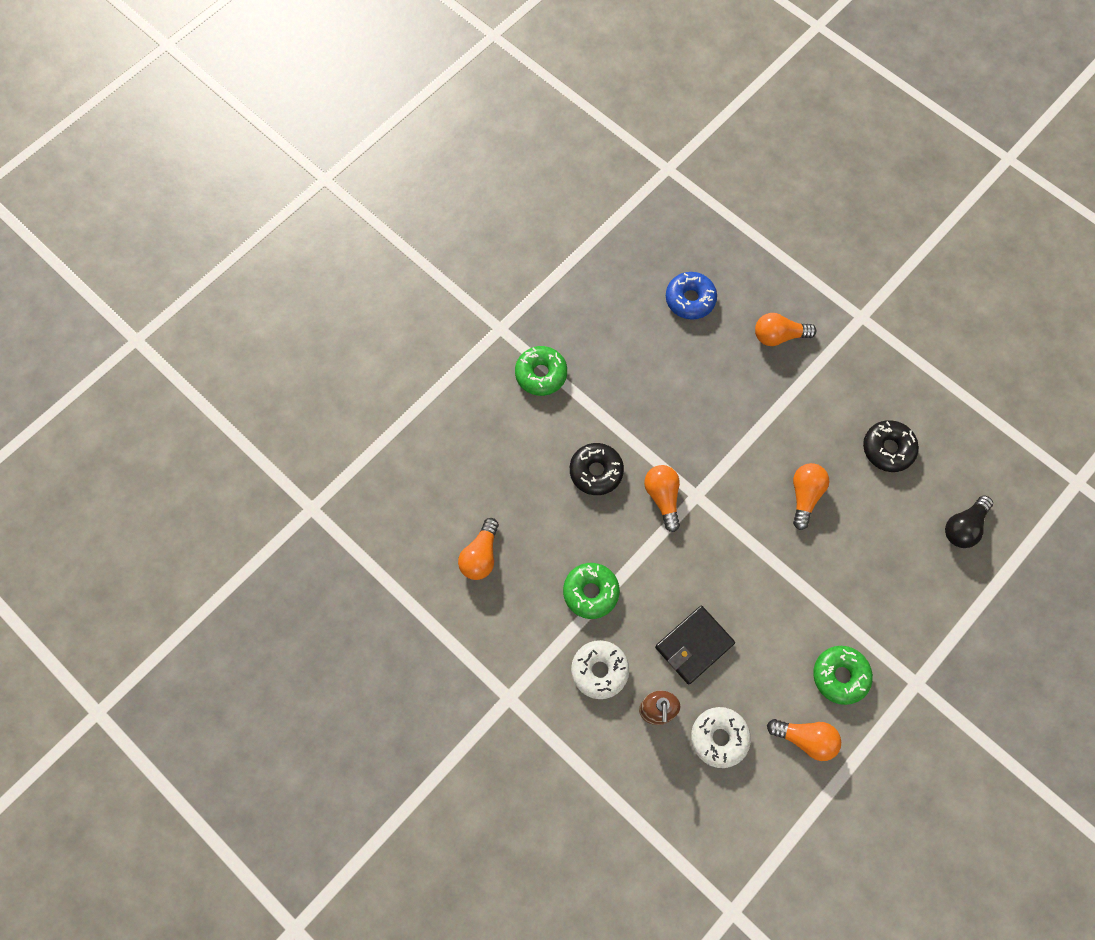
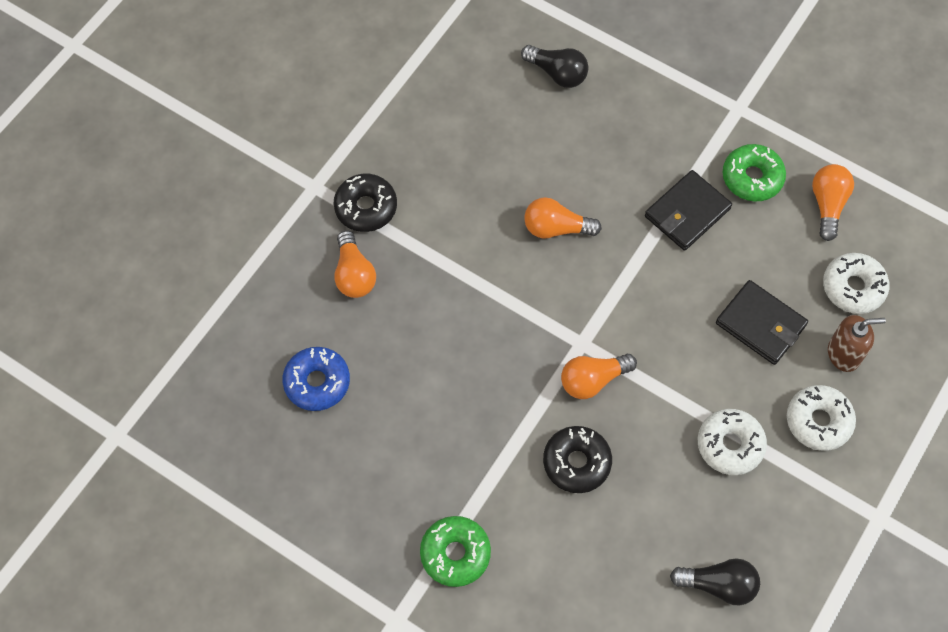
camera: 100 degrees left, 5 degrees down
orange light bulb [458,518,499,580] -> black light bulb [670,558,760,605]
green donut [563,563,620,619] -> white donut [698,409,767,475]
black donut [863,420,919,472] -> black donut moved to [334,174,397,232]
none -> black wallet [645,170,732,251]

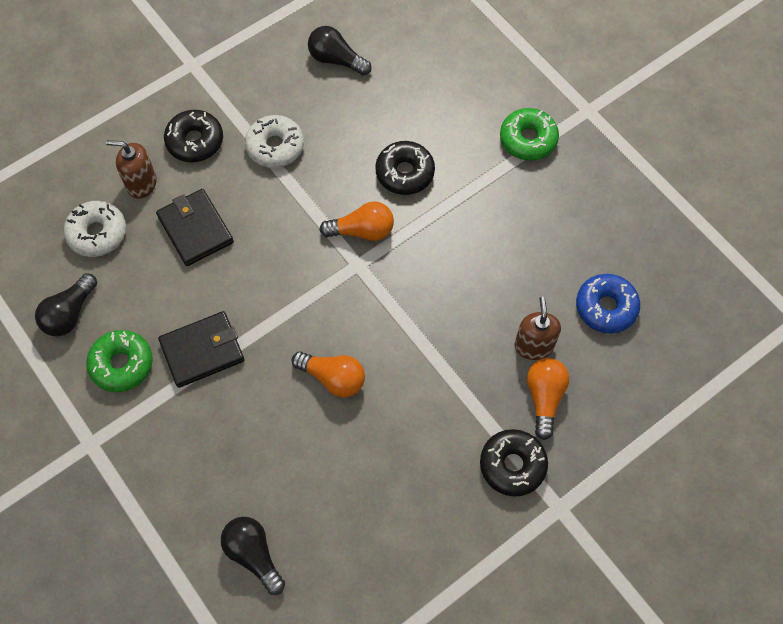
camera: 160 degrees left, 0 degrees up
white donut [787,385,856,451] -> black donut [164,110,223,162]
orange light bulb [812,164,854,241] -> black light bulb [35,273,97,337]
none -> brown soap dispenser [514,297,561,360]

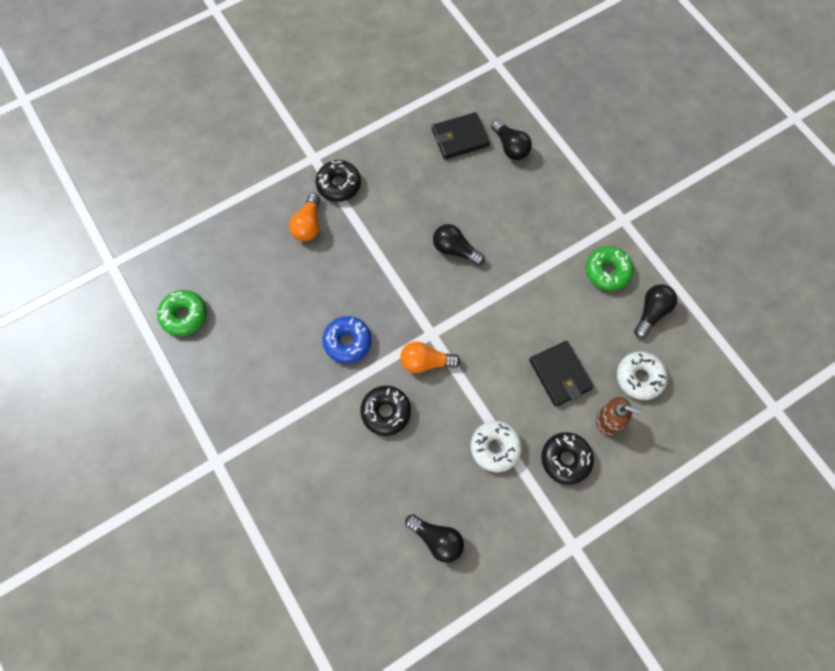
camera: 175 degrees left, 5 degrees up
black wallet [158,311,244,388] -> black wallet moved to [432,112,490,160]
orange light bulb [292,351,365,398] -> black light bulb [433,224,485,266]
green donut [500,108,559,161] -> green donut moved to [157,290,207,336]
brown soap dispenser [514,297,561,360] -> none
blue donut [576,274,640,334] -> blue donut moved to [323,316,372,364]

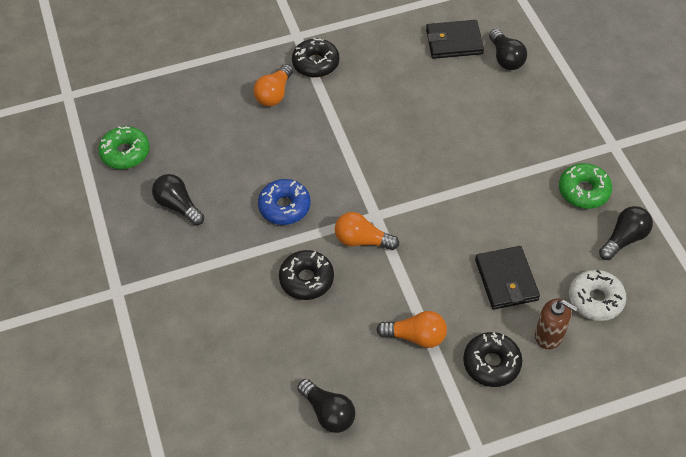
camera: 15 degrees right, 15 degrees down
black light bulb [433,224,485,266] -> black light bulb moved to [152,174,204,226]
white donut [471,421,522,472] -> orange light bulb [376,311,447,348]

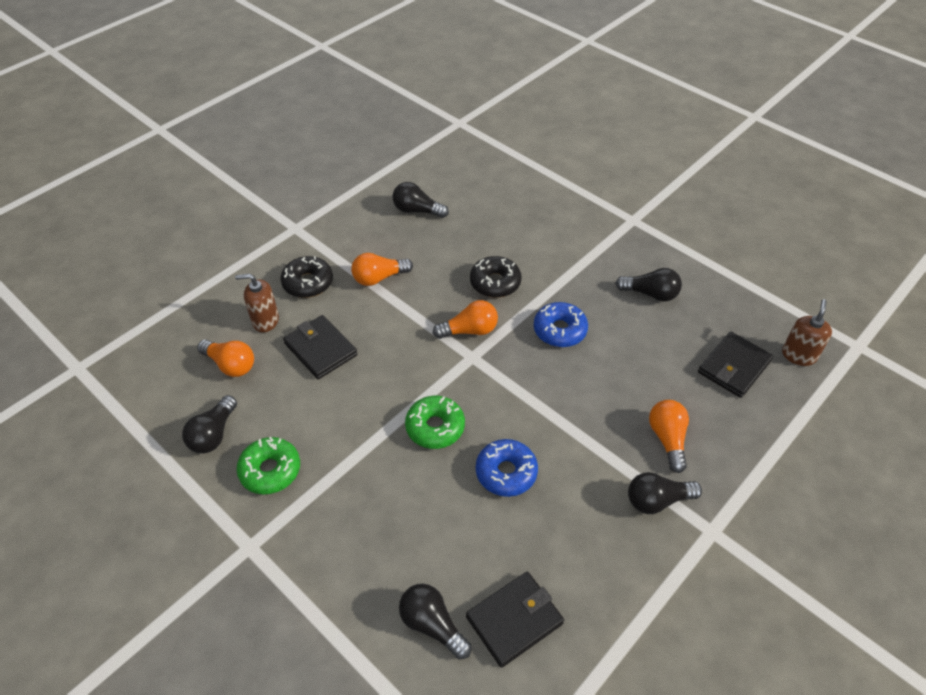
camera: 150 degrees right, 5 degrees down
green donut [98,126,150,169] -> green donut moved to [405,396,465,449]
black donut [292,38,339,77] -> black light bulb [628,472,702,514]
white donut [569,270,626,321] -> orange light bulb [197,340,254,377]
none -> blue donut [476,439,538,497]
none -> black wallet [698,332,773,398]
none -> brown soap dispenser [782,299,832,366]

